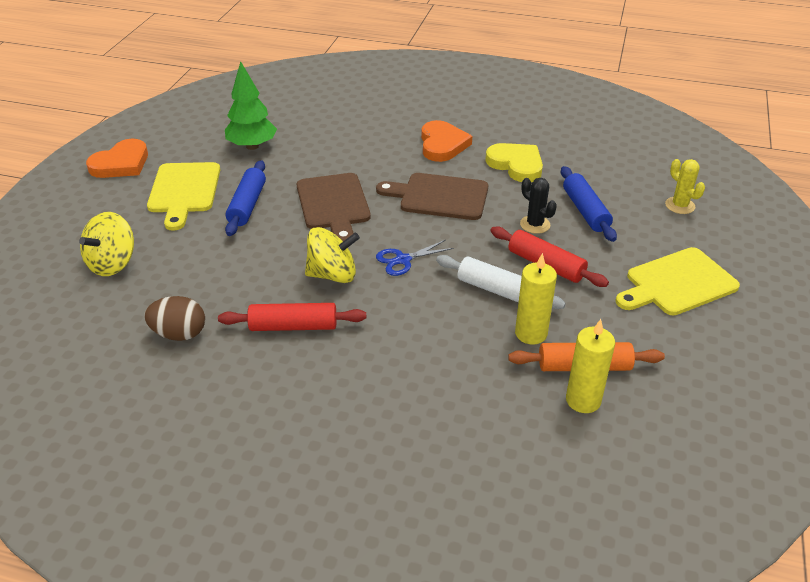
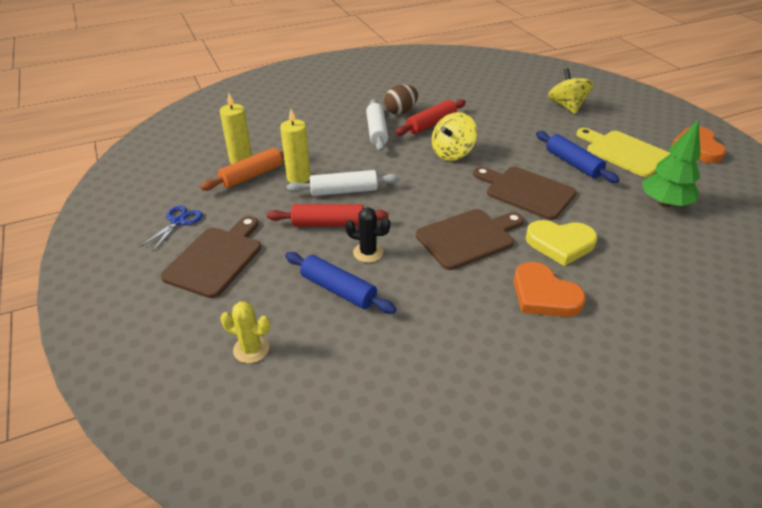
camera: 140 degrees right, 0 degrees up
brown egg [144,296,205,341] -> brown egg moved to [384,84,418,114]
blue scissors [376,240,454,276] -> blue scissors moved to [140,206,203,252]
yellow heart [485,143,543,182] -> yellow heart moved to [526,220,597,266]
yellow cutting board [616,247,740,315] -> brown cutting board [161,216,261,298]
none -> white rolling pin [366,99,388,152]

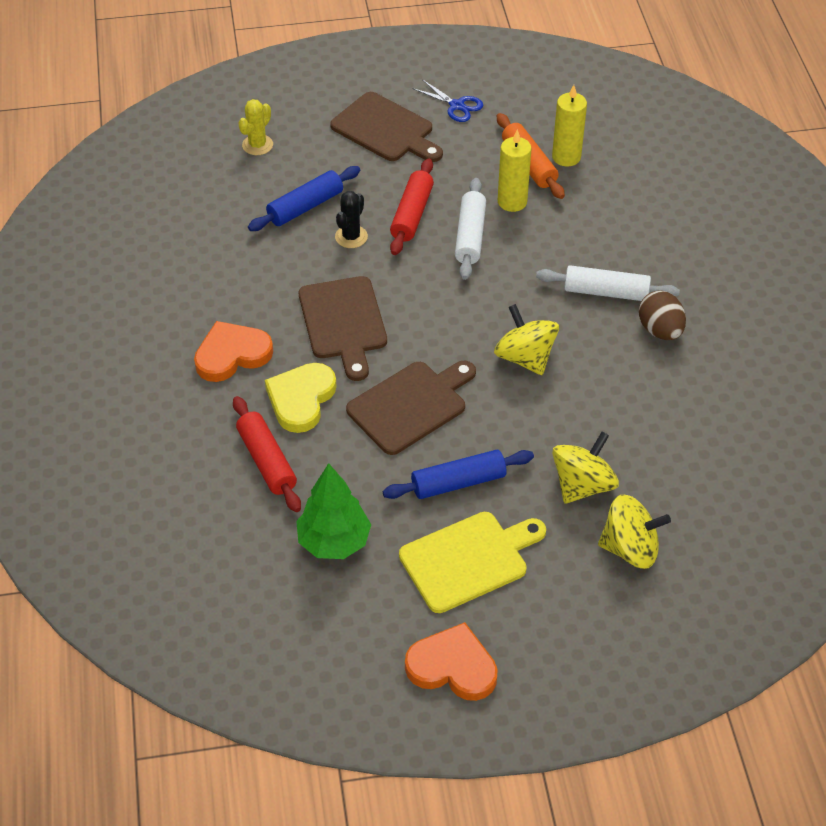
camera: 105 degrees right, 10 degrees up
red rolling pin [395,99,466,136] -> red rolling pin moved to [233,396,301,512]
none -> yellow spinning top [552,432,619,503]

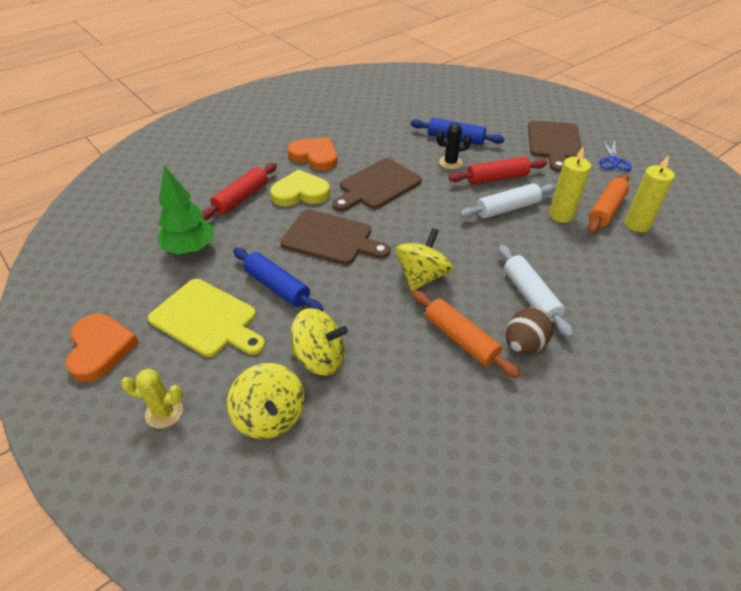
camera: 60 degrees right, 5 degrees down
yellow cactus [238,99,273,155] -> yellow cactus moved to [121,369,183,429]
none -> orange rolling pin [412,290,520,378]

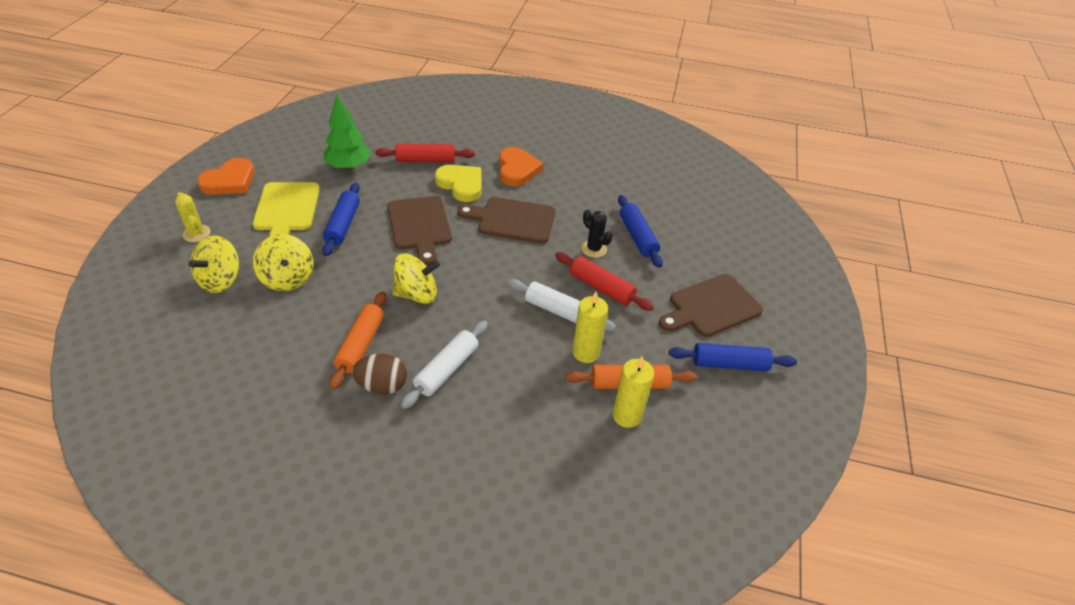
camera: 50 degrees right, 0 degrees up
blue scissors [599,139,632,171] -> blue rolling pin [669,343,797,371]

